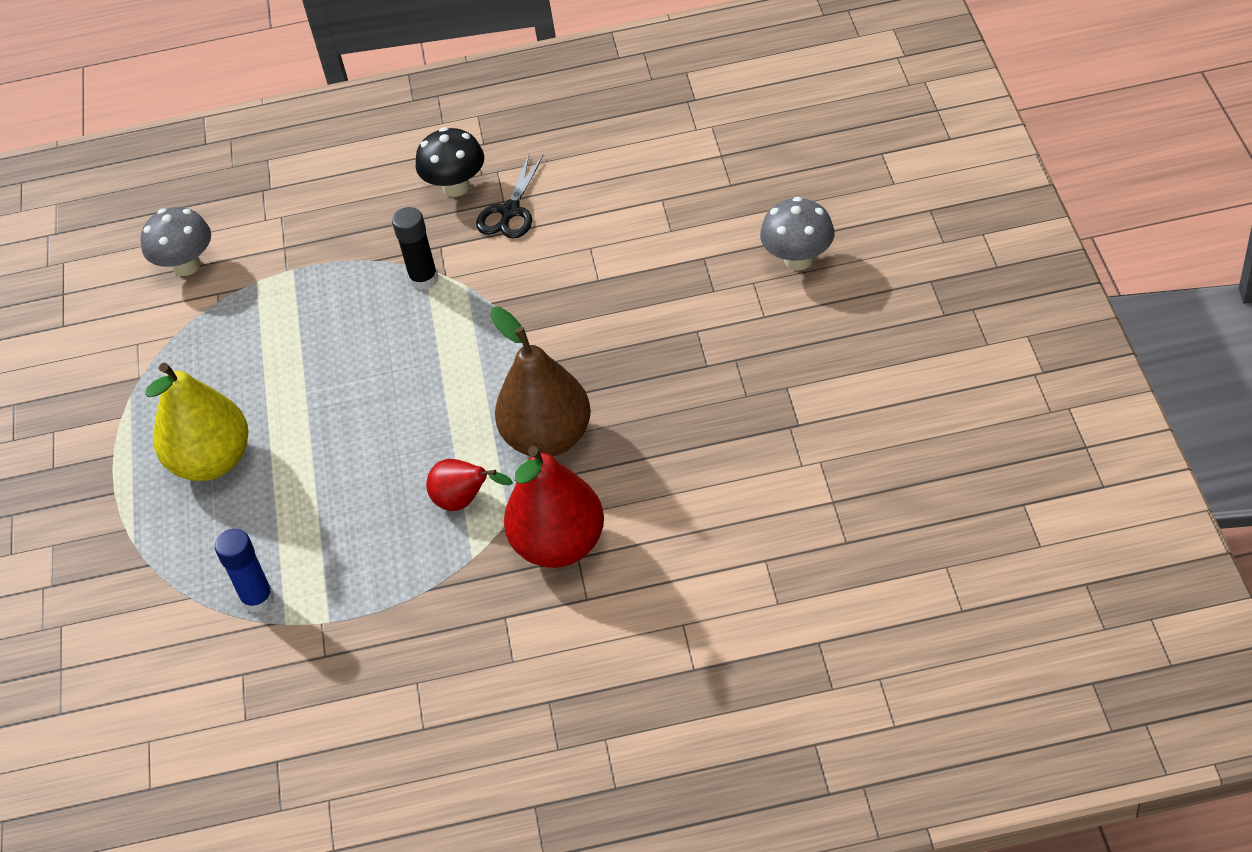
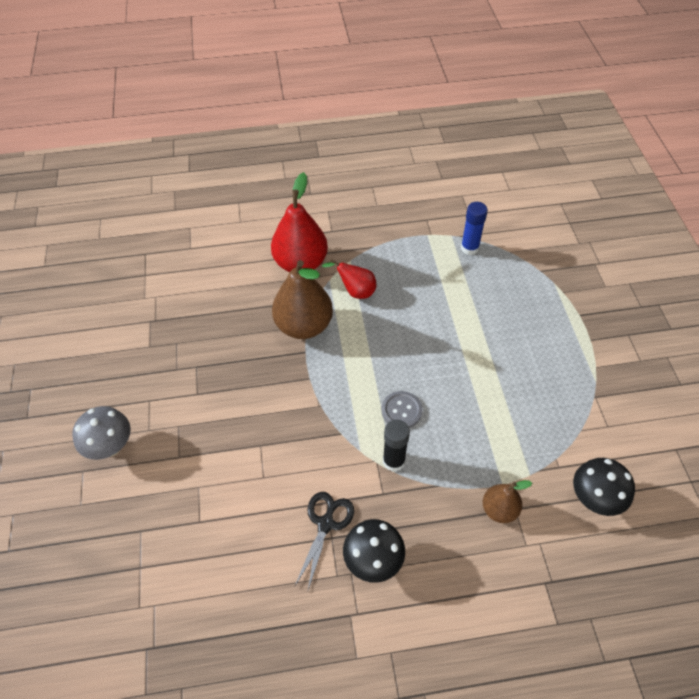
camera: 175 degrees right, 5 degrees up
grey mushroom [141,207,211,276] -> black mushroom [573,458,635,516]
yellow pear [145,362,249,481] -> none
none -> grey button [381,391,423,428]
none -> brown pear [483,480,532,523]

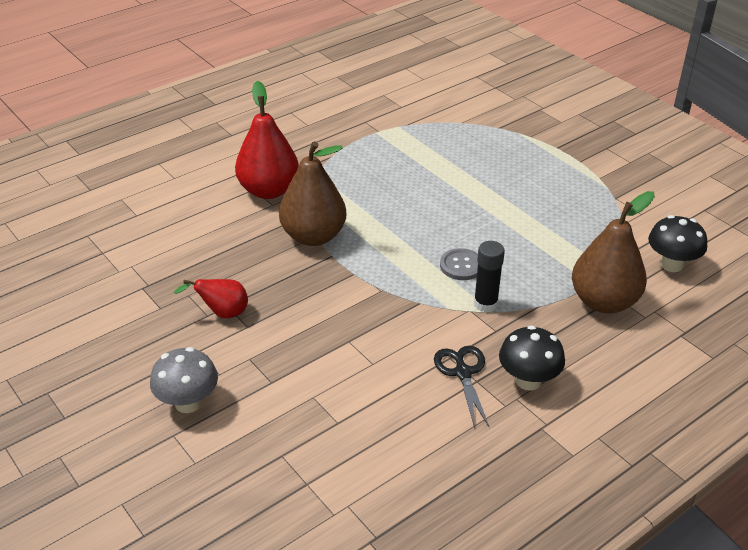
camera: 30 degrees left, 15 degrees down
red pear [322,259,376,299] -> red pear moved to [174,279,248,318]
blue glue stick [461,202,488,255] -> none
brown pear [483,480,532,523] -> brown pear [572,191,655,313], size x1.84

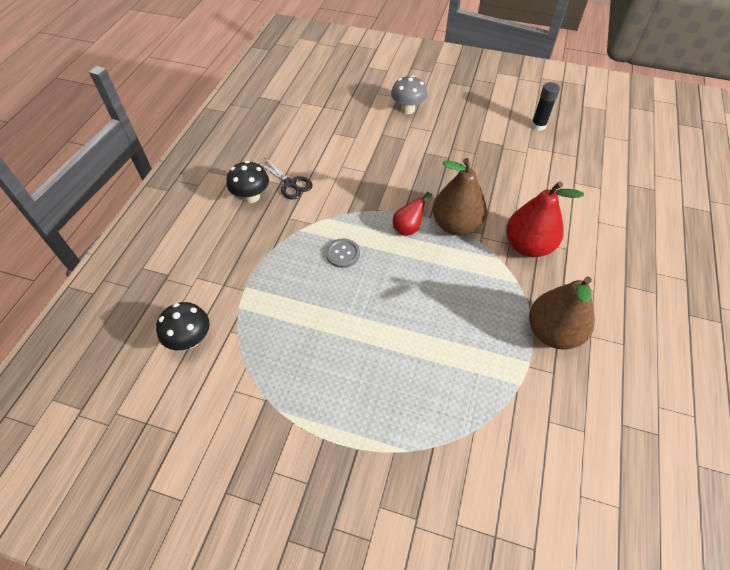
camera: 145 degrees right, 15 degrees up
red pear [174,279,248,318] -> red pear moved to [393,191,433,236]
black glue stick [474,241,505,312] -> black glue stick moved to [531,82,560,131]
brown pear [572,191,655,313] -> brown pear moved to [529,276,595,350]

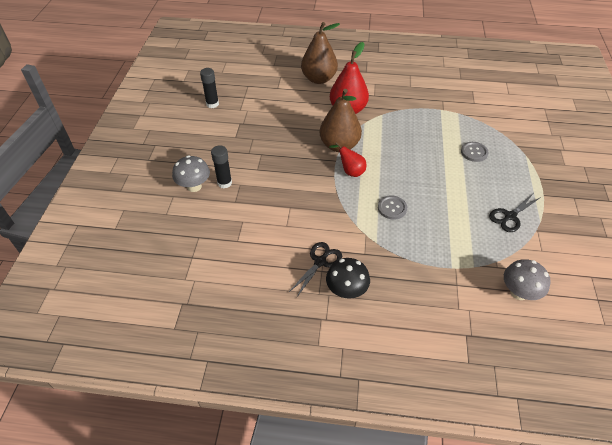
camera: 100 degrees left, 5 degrees down
black mushroom [156,302,210,350] -> grey mushroom [504,259,551,300]
brown pear [529,276,595,350] -> brown pear moved to [301,22,340,84]
none -> black glue stick [211,145,232,188]
none -> grey button [461,142,489,162]
none -> black scissors [489,194,541,232]

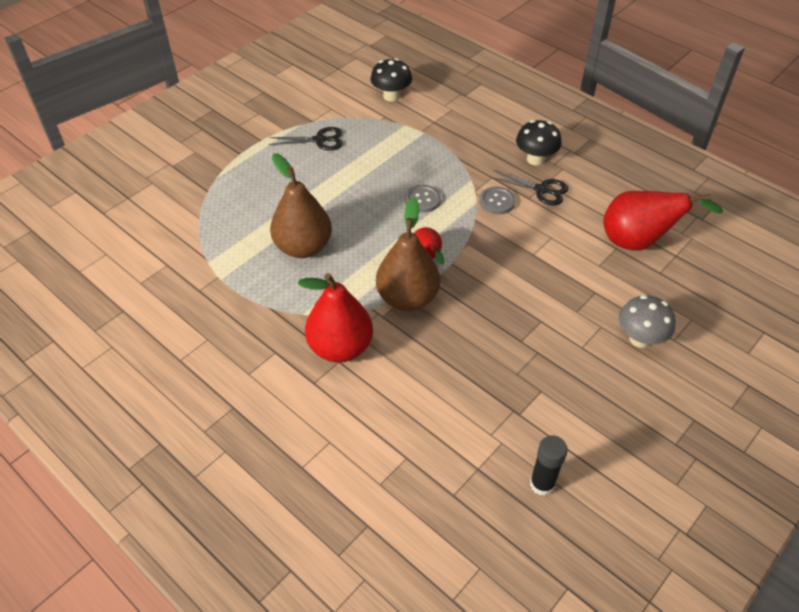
camera: 145 degrees left, 0 degrees up
black glue stick [211,145,232,188] -> none
black scissors [288,242,342,298] -> black scissors turned 135 degrees counterclockwise [490,170,569,205]
brown pear [301,22,340,84] -> brown pear moved to [270,153,332,258]
grey button [461,142,489,162] -> grey button moved to [479,187,516,214]
grey mushroom [504,259,551,300] -> black mushroom [371,58,412,102]
none -> red pear [603,191,723,251]

